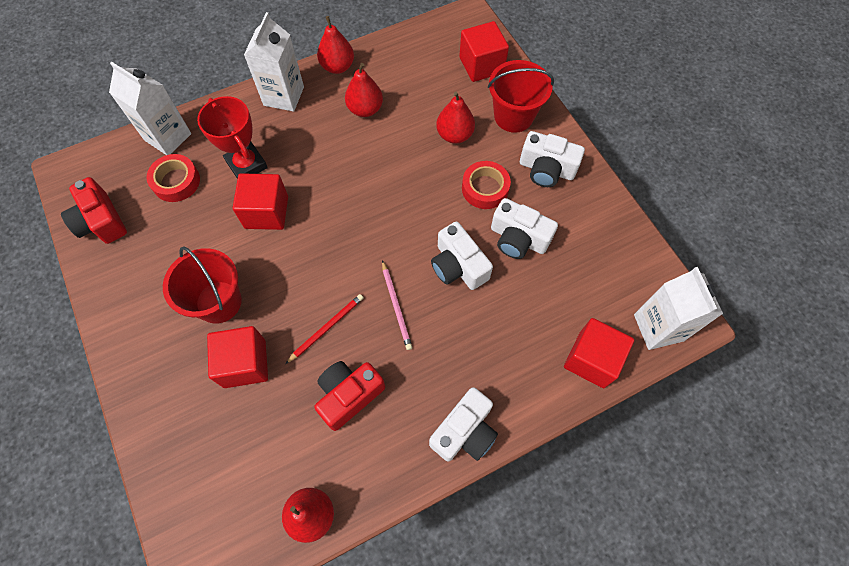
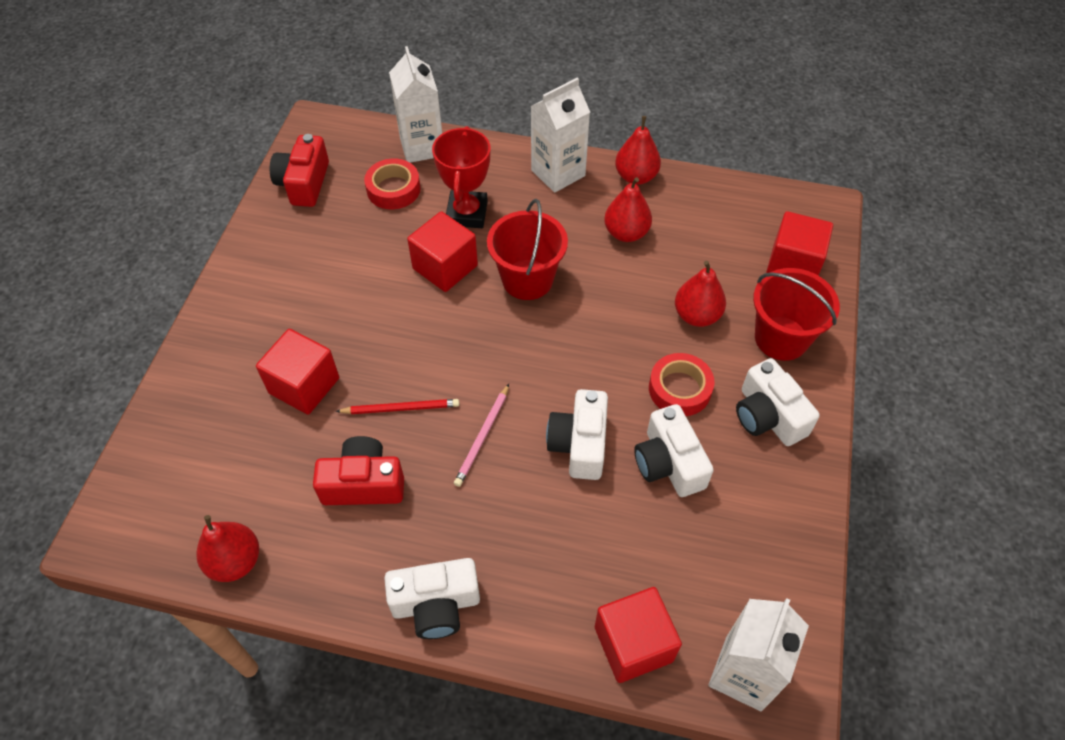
camera: 40 degrees right, 10 degrees down
red bucket [163,247,242,324] -> red bucket moved to [487,199,568,300]

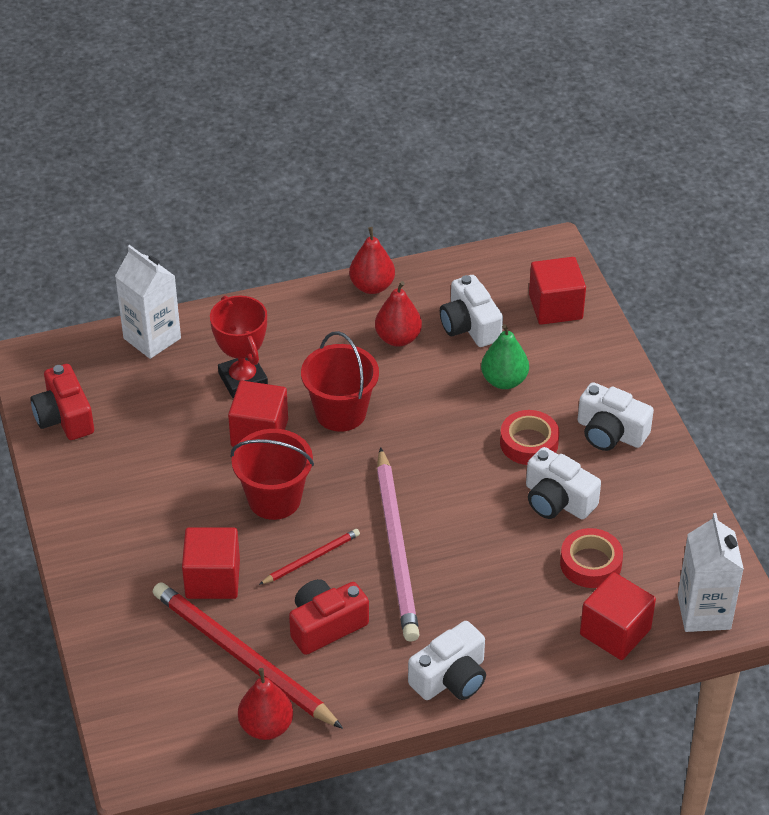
camera: 30 degrees left, 10 degrees down
red tape [364,159,421,209] -> red tape moved to [560,528,623,588]
pink pencil [454,384,509,487] -> pink pencil [377,447,420,641], size x2.09
white carton [531,77,590,193] -> none
white camera [546,389,608,480] -> white camera moved to [440,275,503,347]
red pear [675,261,726,327] -> green pear [481,324,529,389]
red bucket [753,268,840,361] -> red bucket moved to [231,429,314,520]
none -> red pencil [153,582,343,729]

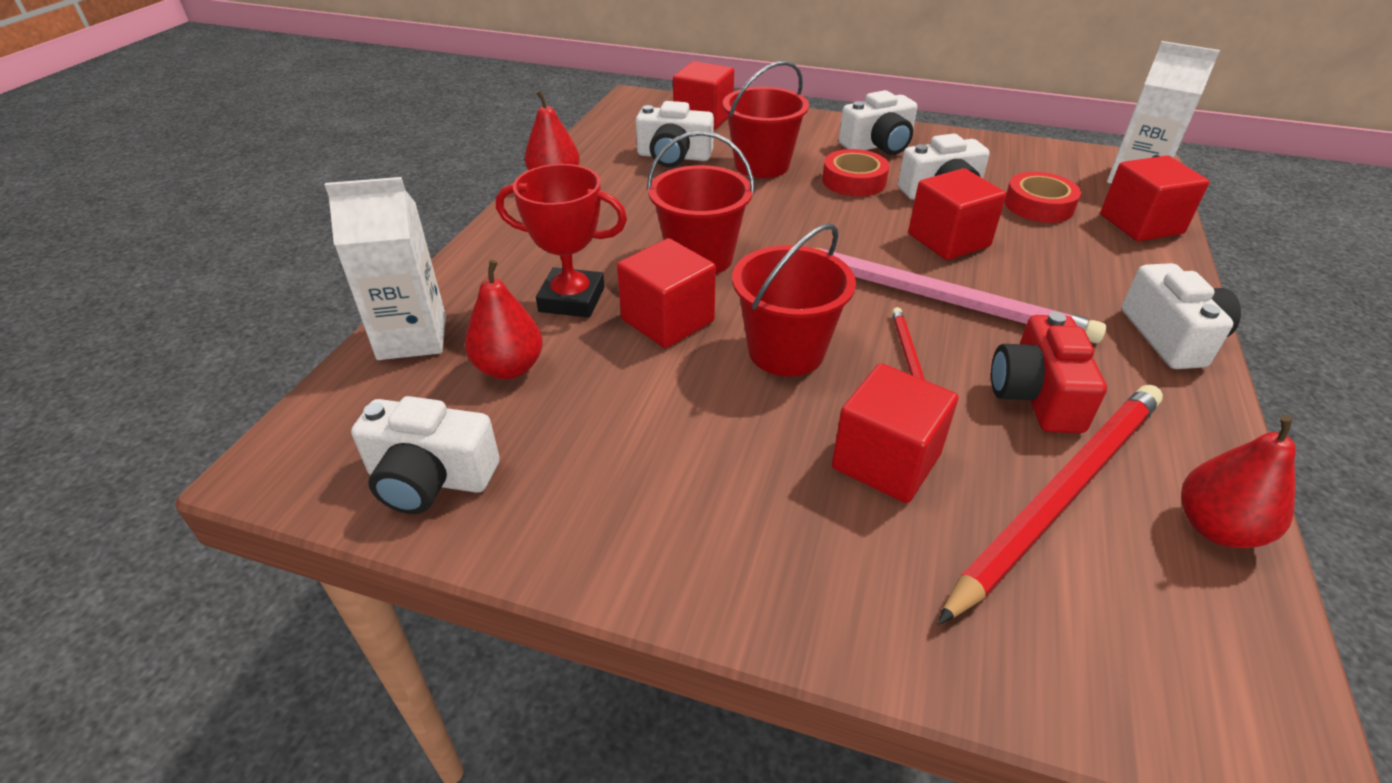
camera: 55 degrees left, 5 degrees down
red camera [30,364,94,440] -> white camera [351,396,500,514]
red pencil [153,582,343,729] -> red pencil turned 150 degrees clockwise [938,385,1163,625]
red pear [375,281,422,347] -> red pear moved to [465,260,543,379]
green pear [481,324,529,389] -> red bucket [723,61,809,178]
none -> red cube [908,168,1006,260]

